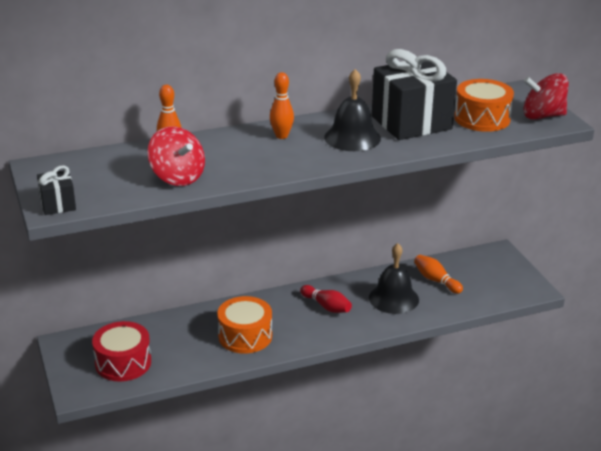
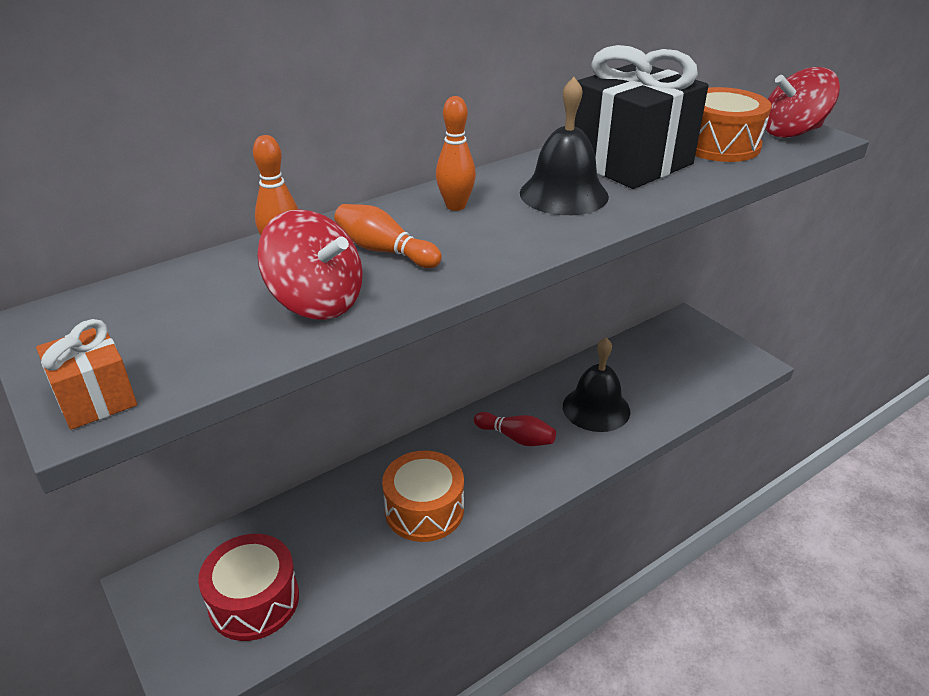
camera: 15 degrees left, 5 degrees up
black gift [37,165,76,215] -> orange gift [36,319,137,430]
orange bowling pin [414,255,463,294] -> orange bowling pin moved to [334,204,442,268]

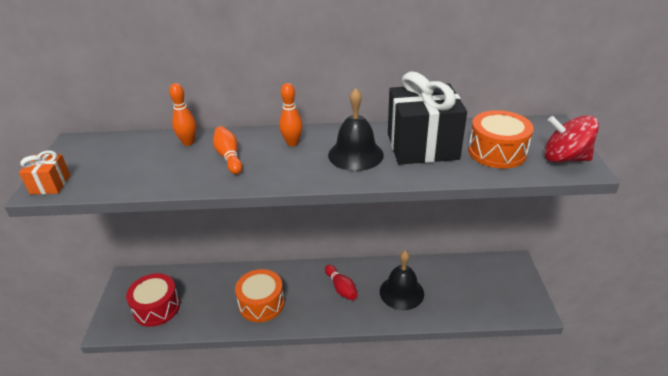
camera: 35 degrees right, 0 degrees up
red spinning top [257,209,363,320] -> none

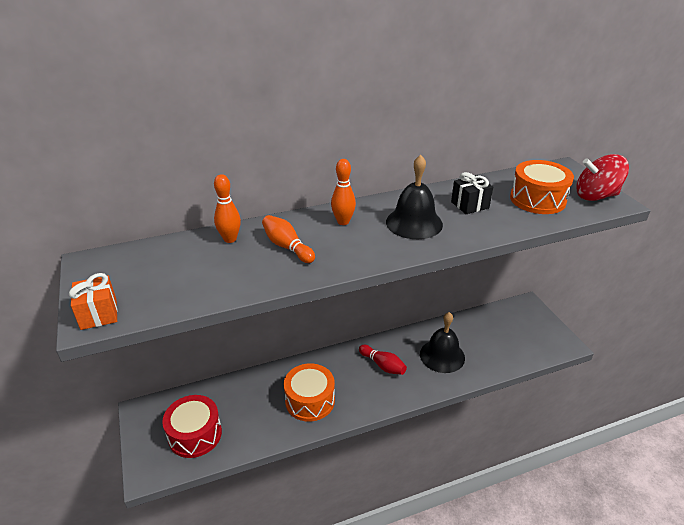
camera: 20 degrees left, 0 degrees up
black gift [388,71,467,165] -> black gift [451,172,493,214], size x0.47

